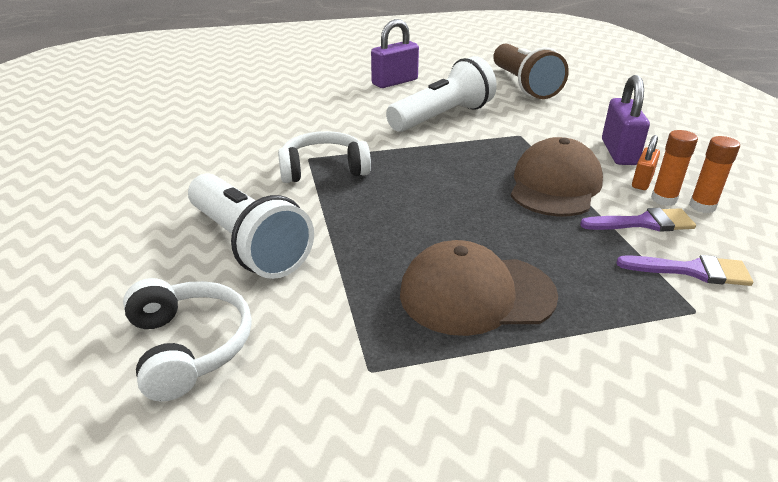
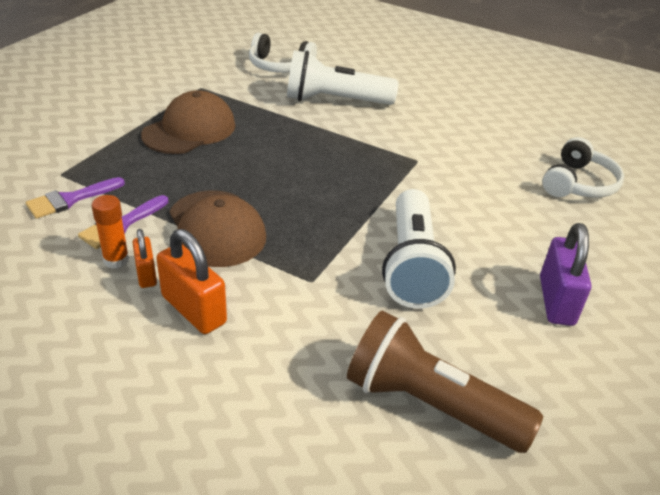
camera: 130 degrees right, 5 degrees up
white headphones [278,131,371,183] -> white headphones moved to [542,137,624,198]
purple padlock [602,75,650,165] -> orange padlock [156,229,227,334]
orange glue stick [689,136,740,213] -> none

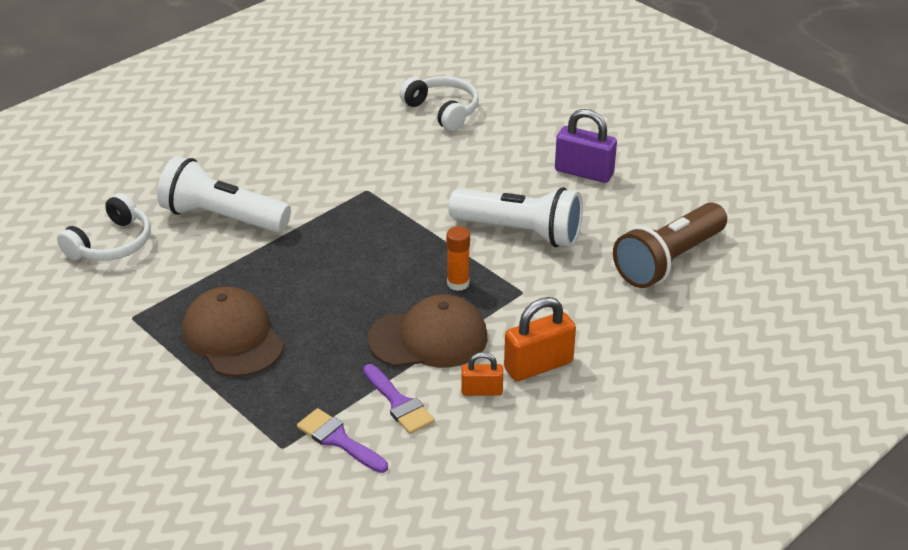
camera: 70 degrees left, 0 degrees up
purple brush [26,177,125,219] -> purple brush turned 150 degrees clockwise [297,408,388,473]
orange glue stick [92,195,129,268] -> orange glue stick moved to [447,226,470,291]
white flashlight [287,50,398,105] -> white flashlight turned 90 degrees clockwise [157,156,291,233]

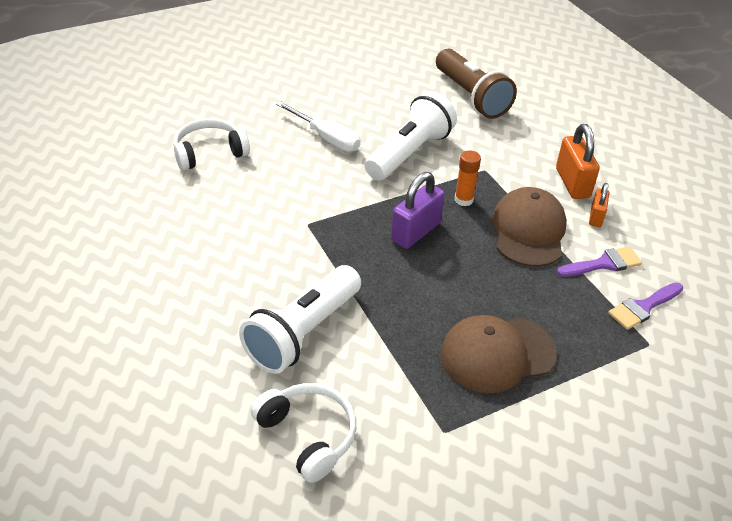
camera: 75 degrees left, 5 degrees up
purple padlock [555,109,617,183] -> purple padlock moved to [391,172,444,249]
none -> white screwdriver [276,101,360,152]

